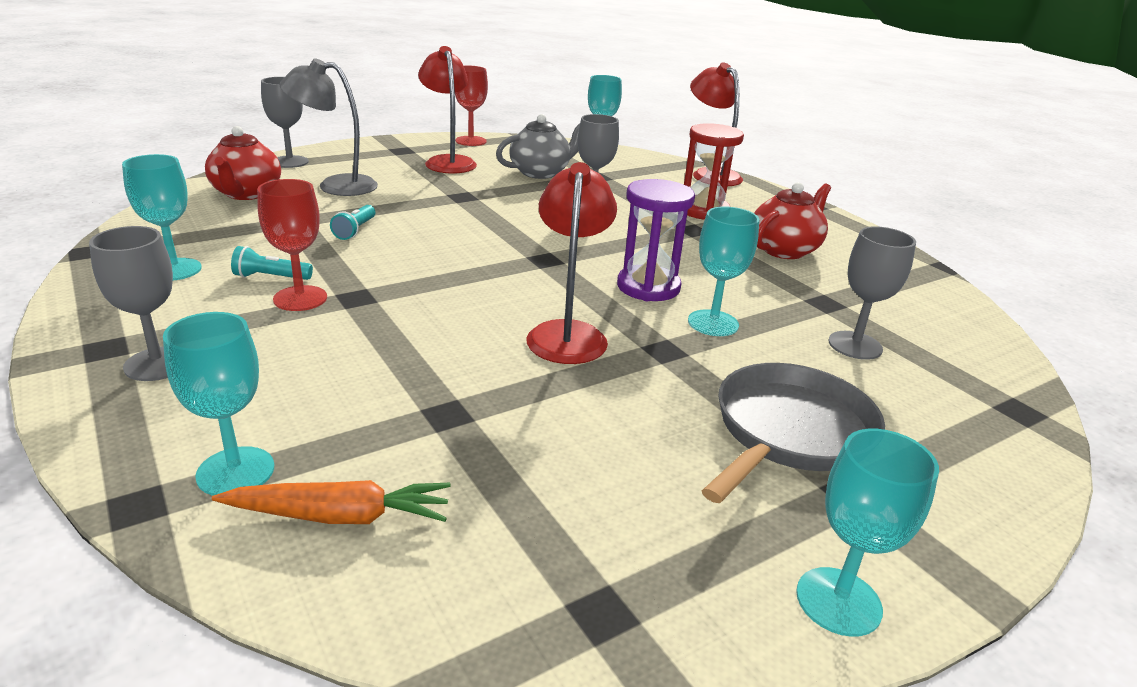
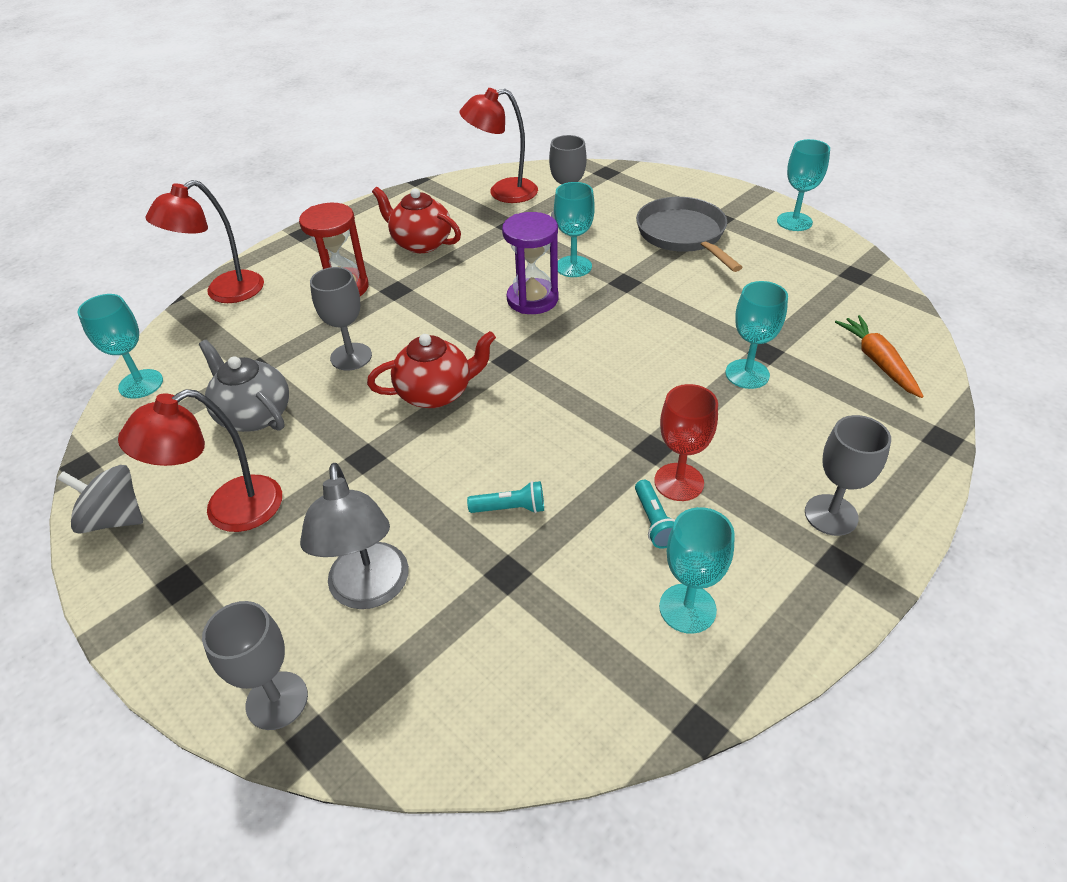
camera: 100 degrees left, 15 degrees up
turquoise goblet [163,312,274,496] -> turquoise goblet moved to [726,281,788,389]
red teapot [205,126,281,200] -> red teapot moved to [367,331,496,408]
red goblet [455,66,488,146] -> grey spinning top [57,465,143,534]
red lamp [527,162,617,364] -> red lamp moved to [460,88,538,203]
grey pan [702,363,885,503] -> grey pan turned 45 degrees clockwise [636,197,743,272]

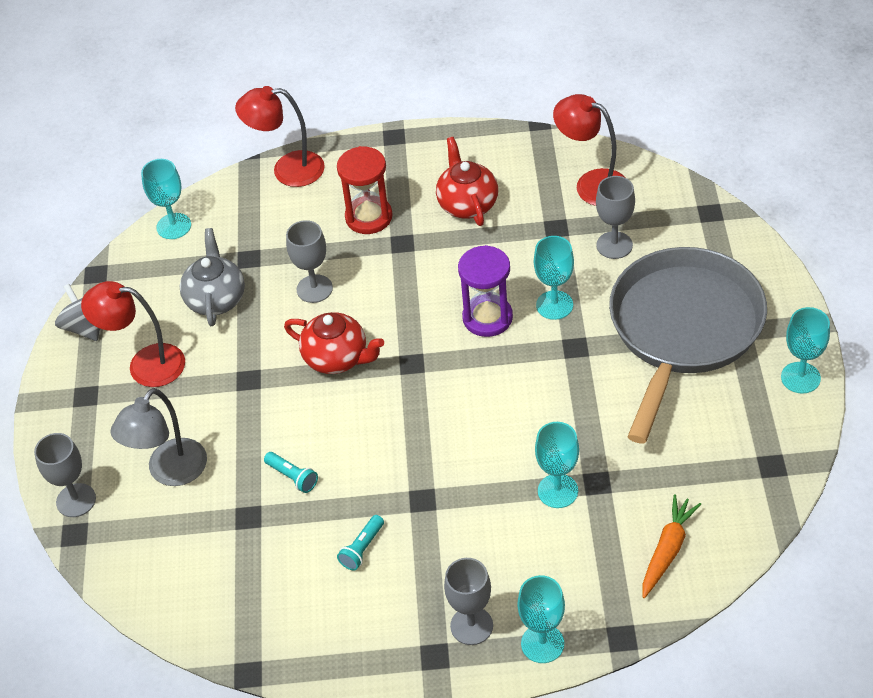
camera: 45 degrees right, 5 degrees up
grey pan [636,197,743,272] -> grey pan [609,247,767,443], size x1.60
red goblet [654,384,718,501] -> none
turquoise goblet [659,507,735,634] -> turquoise goblet moved to [517,575,565,663]

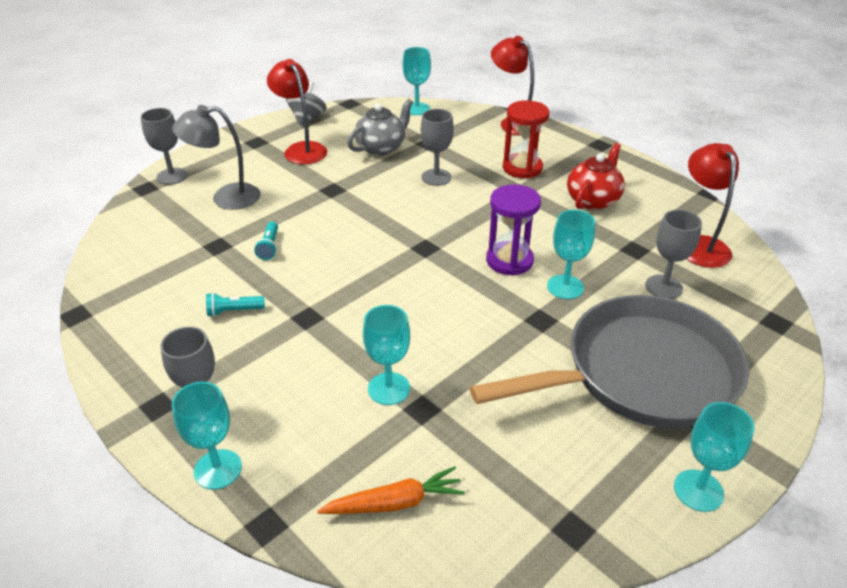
camera: 45 degrees right, 10 degrees down
red teapot [284,312,384,374] -> none

